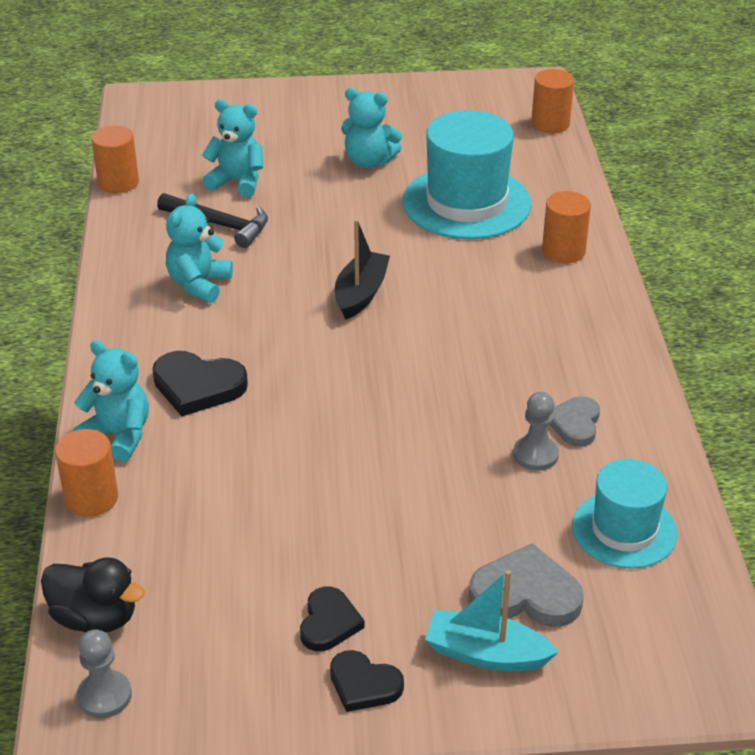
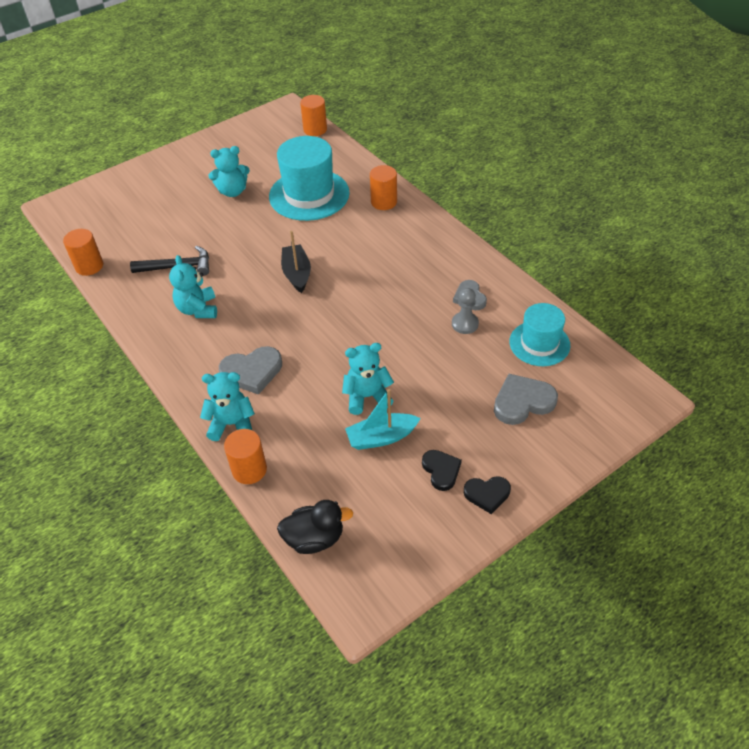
camera: 30 degrees left, 10 degrees up
grey pawn [77,629,132,718] -> none
black heart [152,351,248,416] -> grey heart [219,346,282,395]
turquoise teddy bear [202,99,263,197] -> turquoise teddy bear moved to [342,343,394,415]
turquoise boat [425,570,558,671] -> turquoise boat moved to [345,389,421,450]

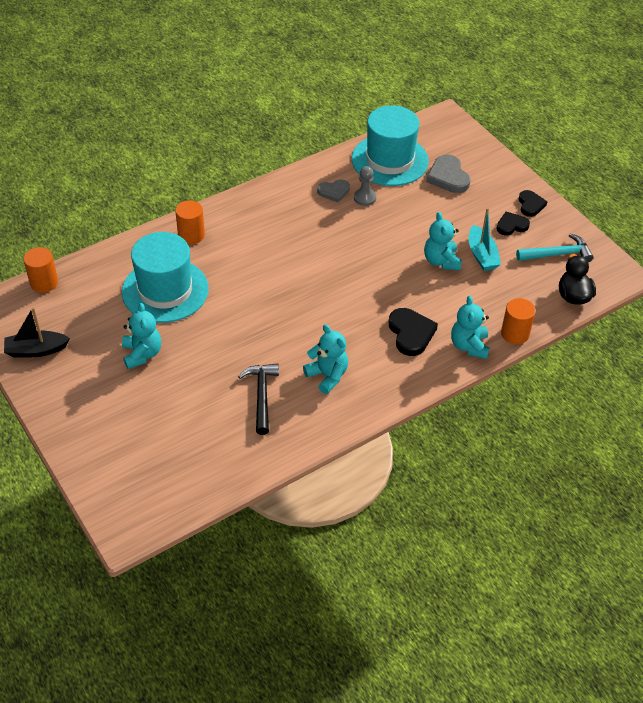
camera: 90 degrees left, 0 degrees up
orange cylinder [63,229,103,276] -> none
turquoise teddy bear [169,255,217,318] -> turquoise teddy bear turned 120 degrees counterclockwise [303,324,348,394]
grey heart [219,346,282,395] -> black heart [389,308,438,356]
black boat [281,231,311,293] -> black boat moved to [4,307,70,357]
turquoise hat [509,303,570,366] -> turquoise hat [352,105,429,186], size x1.61
none -> turquoise hammer [516,234,594,262]

